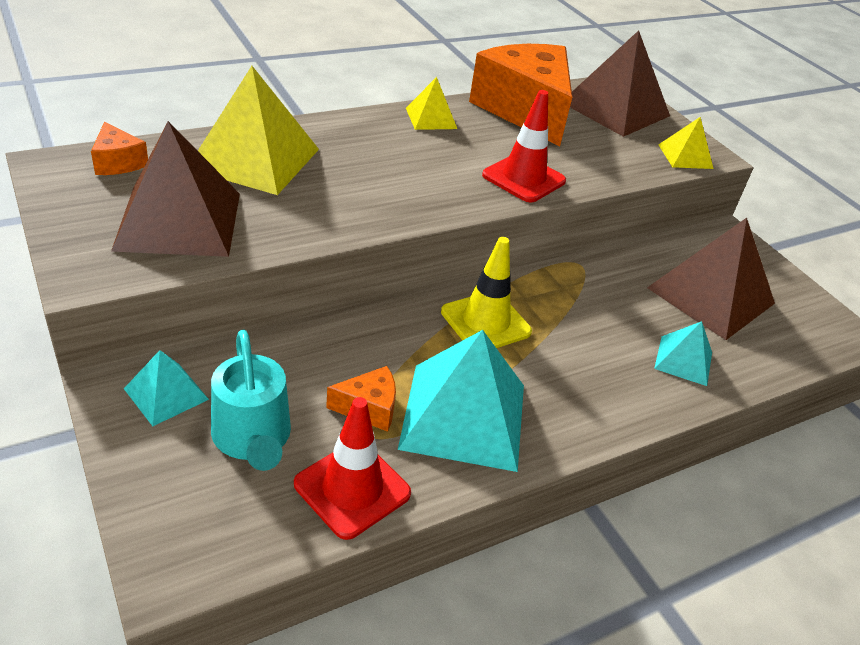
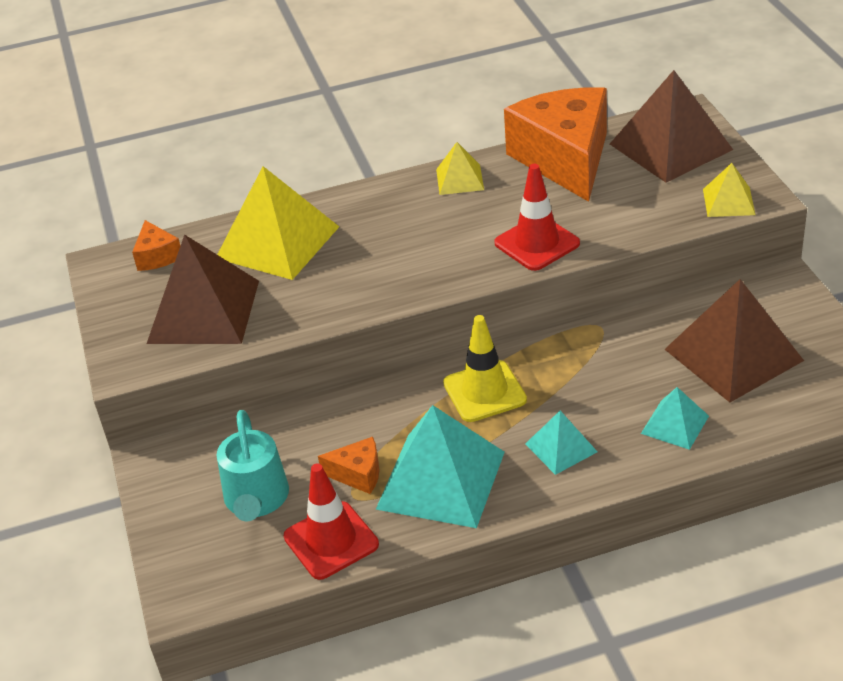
camera: 20 degrees right, 0 degrees up
turquoise pyramid [124,350,209,426] -> turquoise pyramid moved to [525,411,598,475]

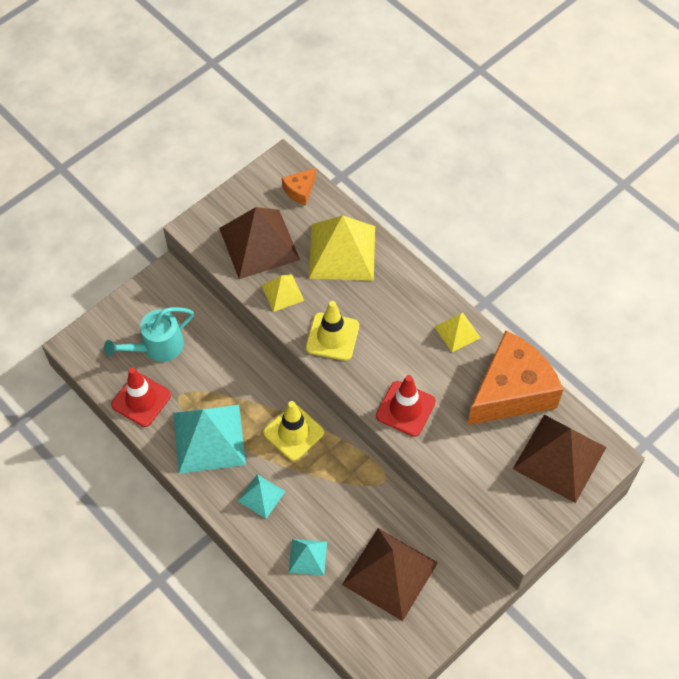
camera: 60 degrees right, 20 degrees up
orange cheese [318,437,380,494] -> none
yellow pyramid [703,163,755,217] -> yellow pyramid moved to [261,274,304,312]
none -> yellow traffic cone [306,301,359,361]

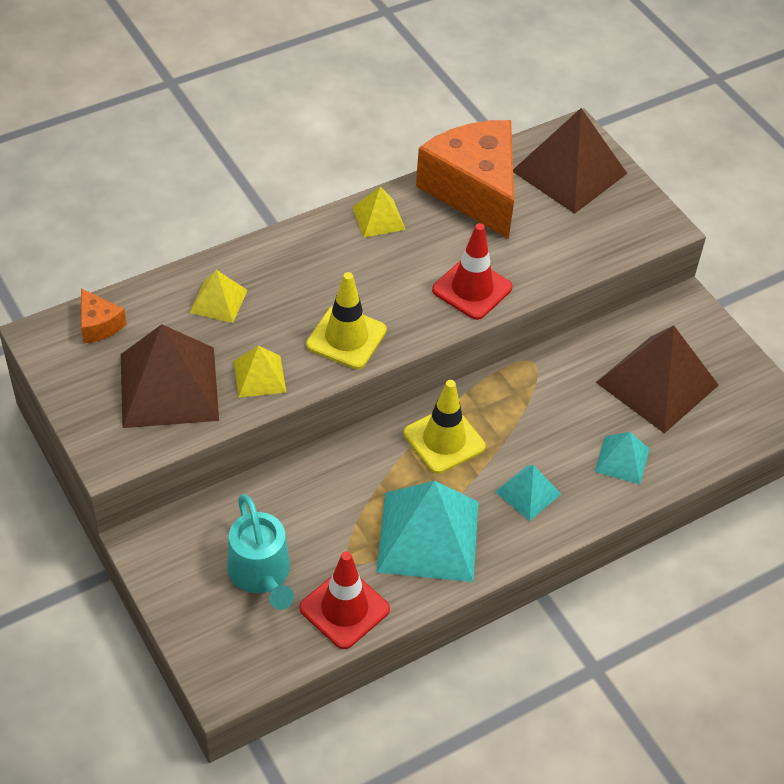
camera: 80 degrees left, 10 degrees down
yellow pyramid [309,215,375,281] -> yellow pyramid [189,270,248,323], size x0.51

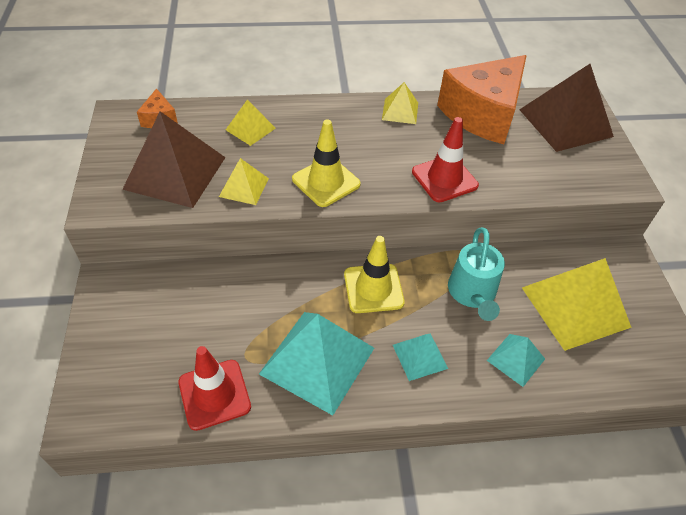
camera: 25 degrees right, 0 degrees up
turquoise watering can [227,494,294,610] -> turquoise watering can moved to [448,227,505,321]
orange cheese [416,120,514,239] -> orange cheese turned 135 degrees counterclockwise [437,55,527,144]
brown pyramid [596,326,719,434] -> yellow pyramid [522,258,632,351]

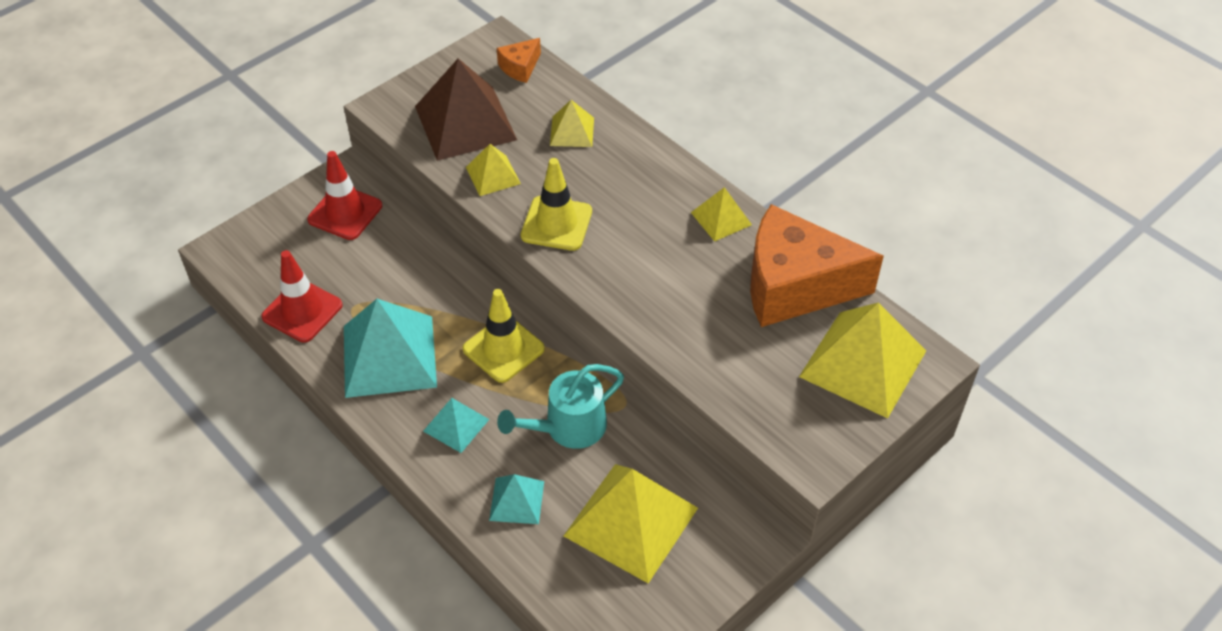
camera: 55 degrees right, 0 degrees up
red traffic cone [412,117,479,202] -> red traffic cone moved to [307,151,382,240]
brown pyramid [519,64,614,152] -> yellow pyramid [799,302,926,418]

